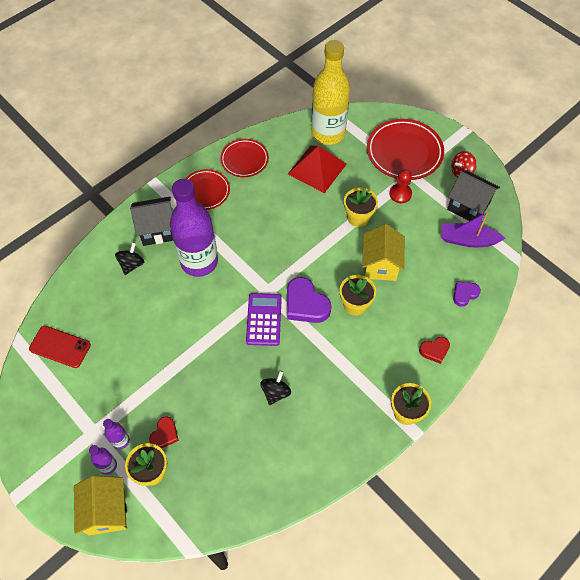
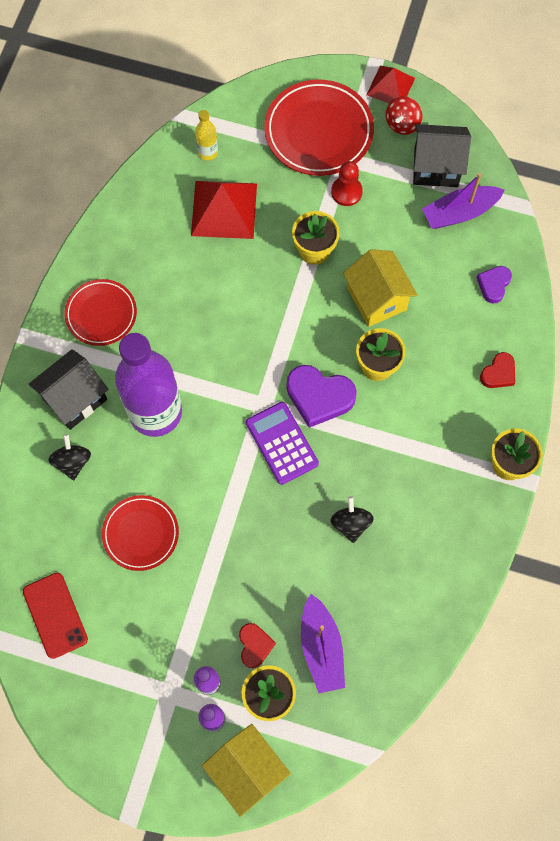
camera: 30 degrees left, 10 degrees up
red phone [29,326,91,368] -> red phone turned 75 degrees clockwise [23,573,88,659]
red plate [220,139,269,177] -> red plate moved to [102,495,179,571]
yellow bottle [311,40,350,145] -> yellow bottle [195,110,218,161], size x0.41
none -> purple boat [301,594,345,693]
none -> red pyramid [367,66,415,103]

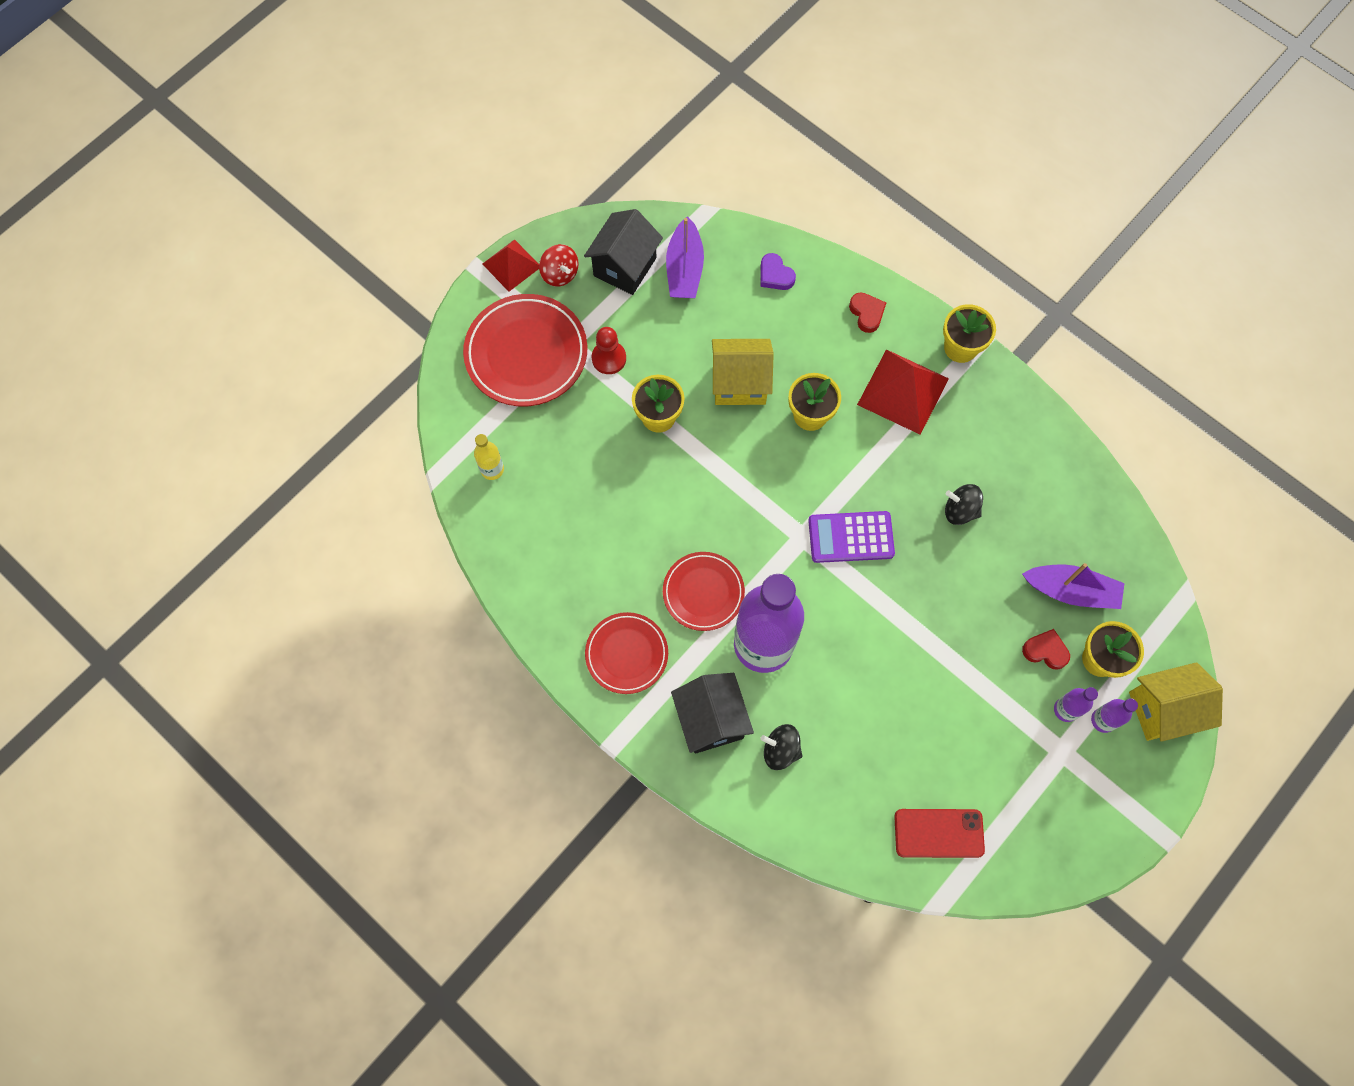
camera: 65 degrees left, 0 degrees up
red plate [102,495,179,571] -> red plate moved to [663,552,745,631]
red pyramid [191,181,257,239] -> red pyramid moved to [857,349,949,435]
purple heart [287,365,357,428] -> none

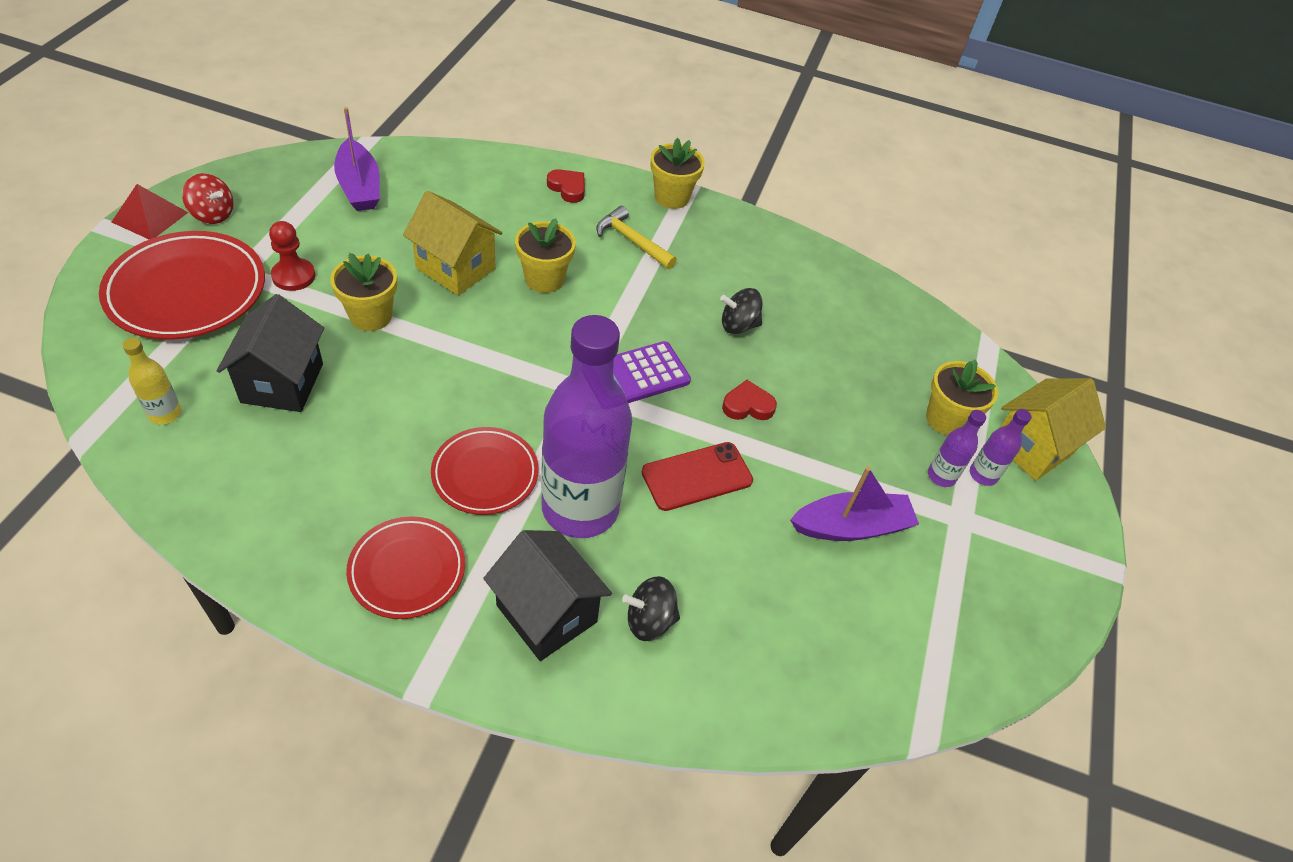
camera: 30 degrees left, 20 degrees down
black house [584,209,663,295] -> black house moved to [217,294,324,412]
yellow house [712,339,774,405] -> yellow house turned 60 degrees clockwise [403,191,502,295]
purple heart [760,253,796,290] -> none
red pyramid [857,349,949,435] -> yellow hammer [596,206,677,269]
red phone [894,809,985,858] -> red phone moved to [642,442,753,511]
purple boat [1022,563,1125,609] -> purple boat moved to [790,466,919,541]
red heart [1022,629,1070,670] -> red heart moved to [722,380,777,420]

